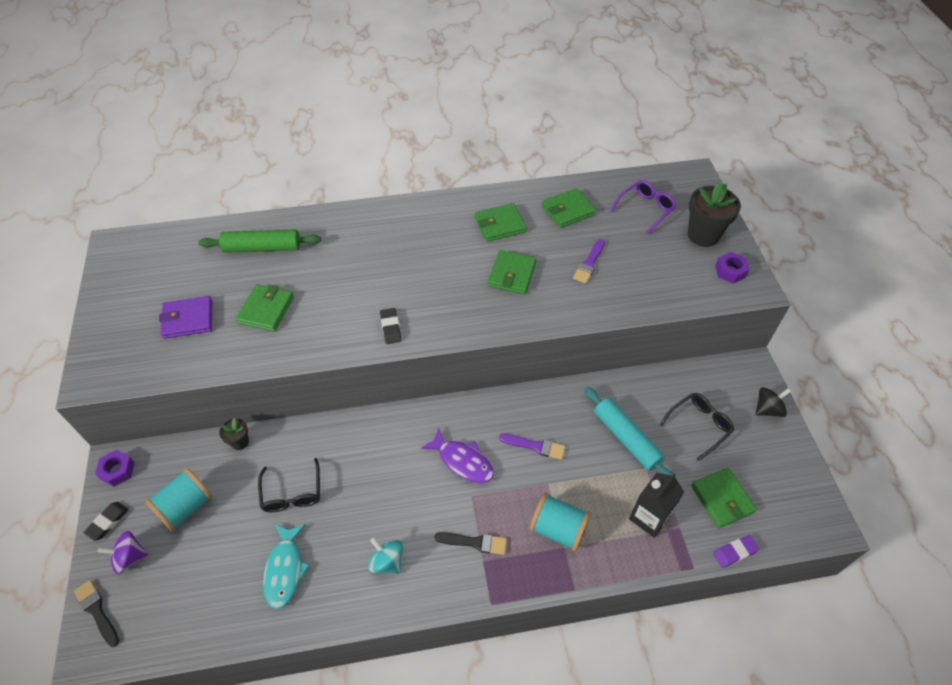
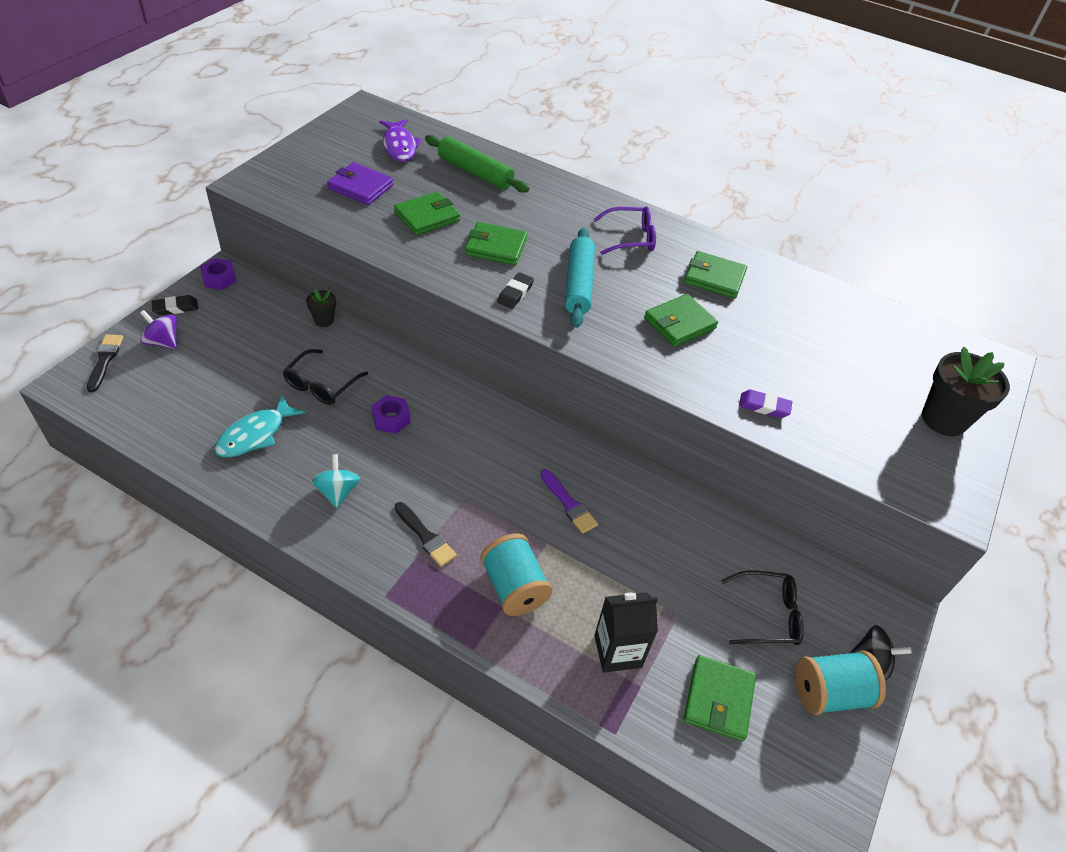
camera: 35 degrees right, 5 degrees down
turquoise spool [145,468,213,532] -> turquoise spool moved to [795,650,886,715]
purple fish [421,428,494,483] -> purple fish moved to [380,119,422,162]
green wallet [542,188,596,228] -> green wallet moved to [465,222,527,265]
purple brush [573,239,605,284] -> none
turquoise rolling pin [585,387,676,478] -> turquoise rolling pin moved to [565,227,595,328]
purple glasses [610,180,676,235] -> purple glasses moved to [594,206,656,255]
purple eraser [713,535,759,568] -> purple eraser moved to [739,390,792,418]
purple nut [715,252,750,284] -> purple nut moved to [371,395,411,434]

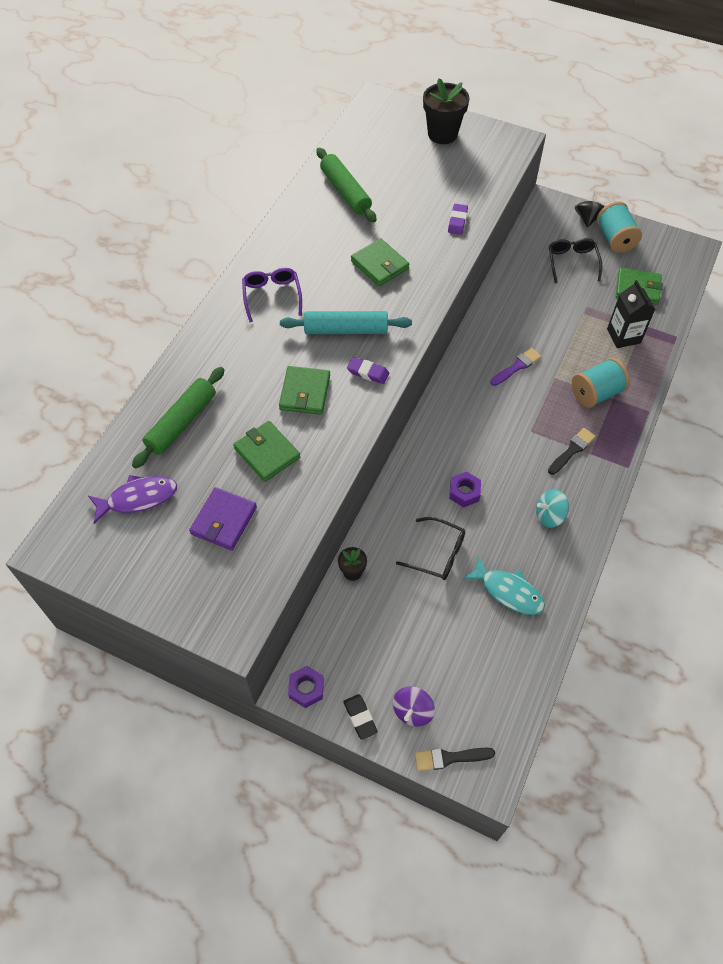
camera: 90 degrees left, 10 degrees up
black eraser [497,272,534,309] -> purple eraser [347,357,389,384]
green wallet [684,251,747,298] -> none
none -> green rolling pin [317,148,377,222]

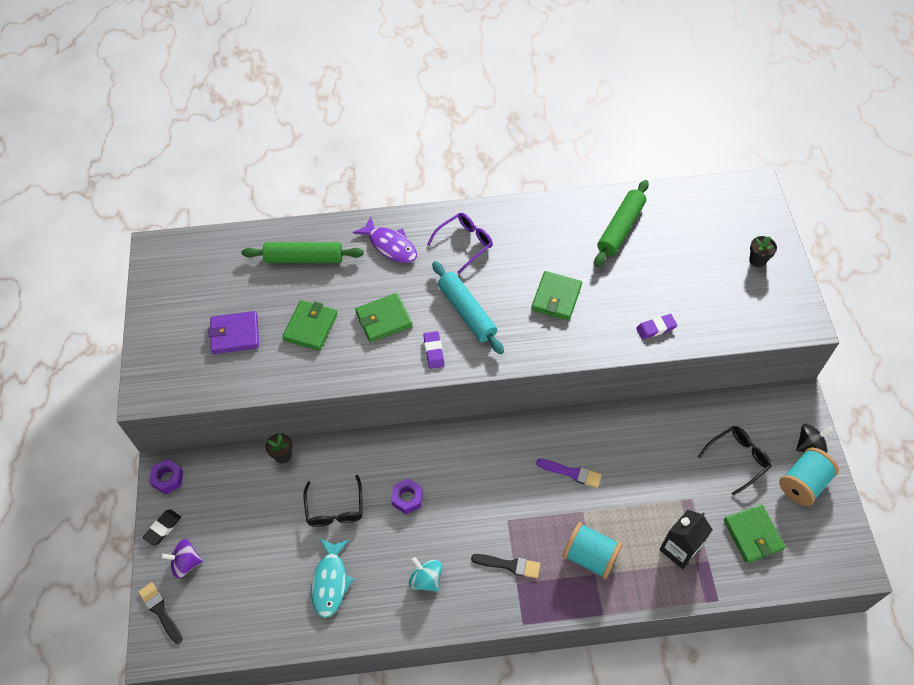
camera: 60 degrees right, 0 degrees up
purple fish [88,475,177,524] -> purple fish moved to [353,216,417,263]
black flower pot [423,78,469,144] -> black flower pot [749,236,777,267], size x0.52

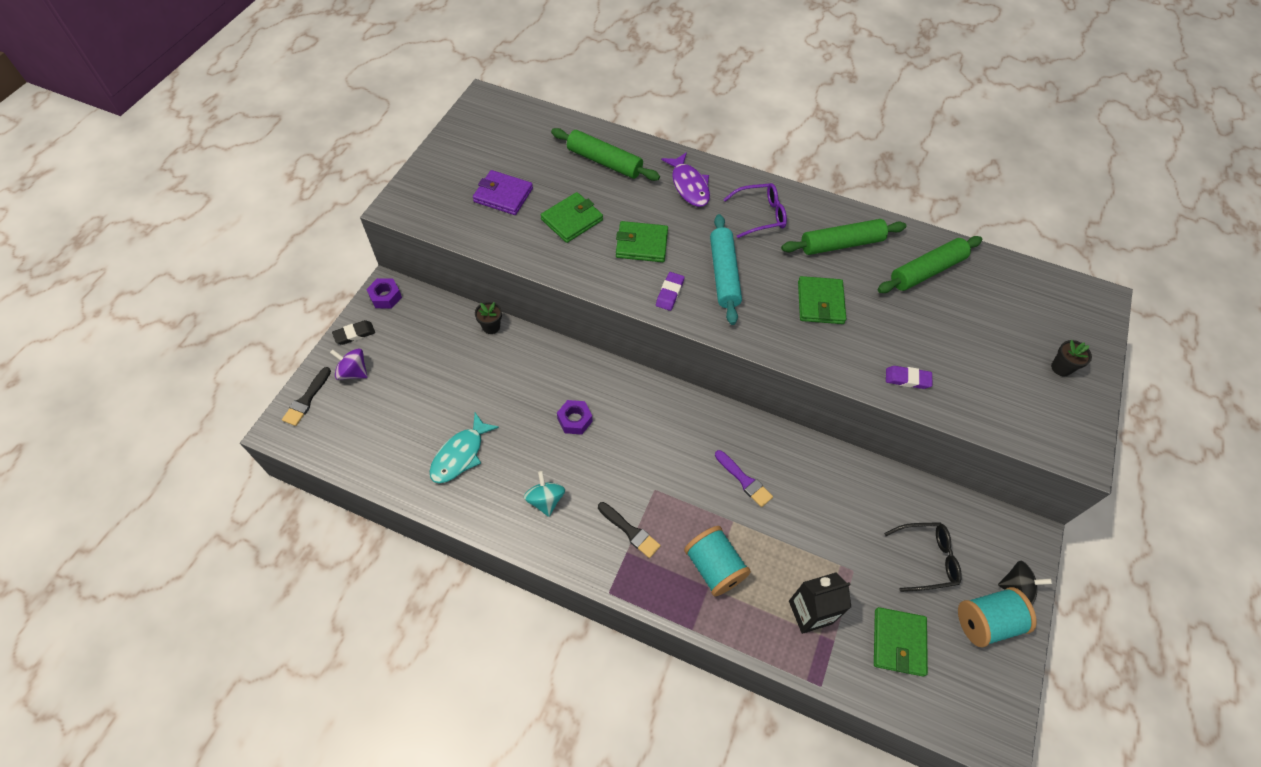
camera: 25 degrees right, 0 degrees up
black brush [138,582,182,644] -> black brush turned 150 degrees counterclockwise [282,367,331,426]
black glasses [303,475,363,527] -> none
green wallet [531,271,582,320] -> green wallet turned 45 degrees counterclockwise [798,276,846,324]
none -> green rolling pin [781,219,906,255]

